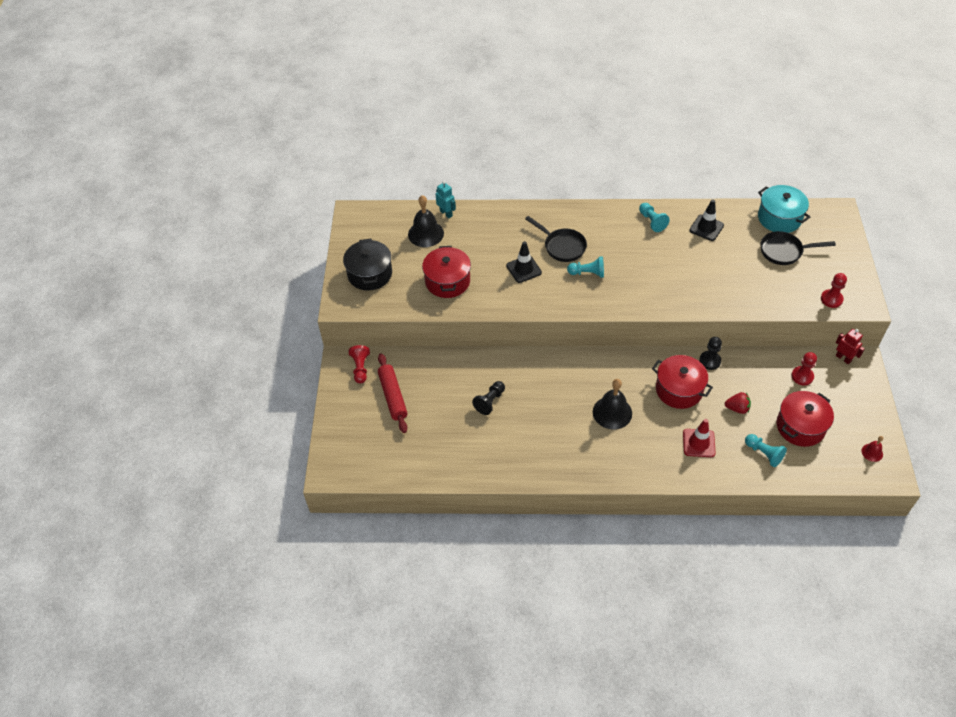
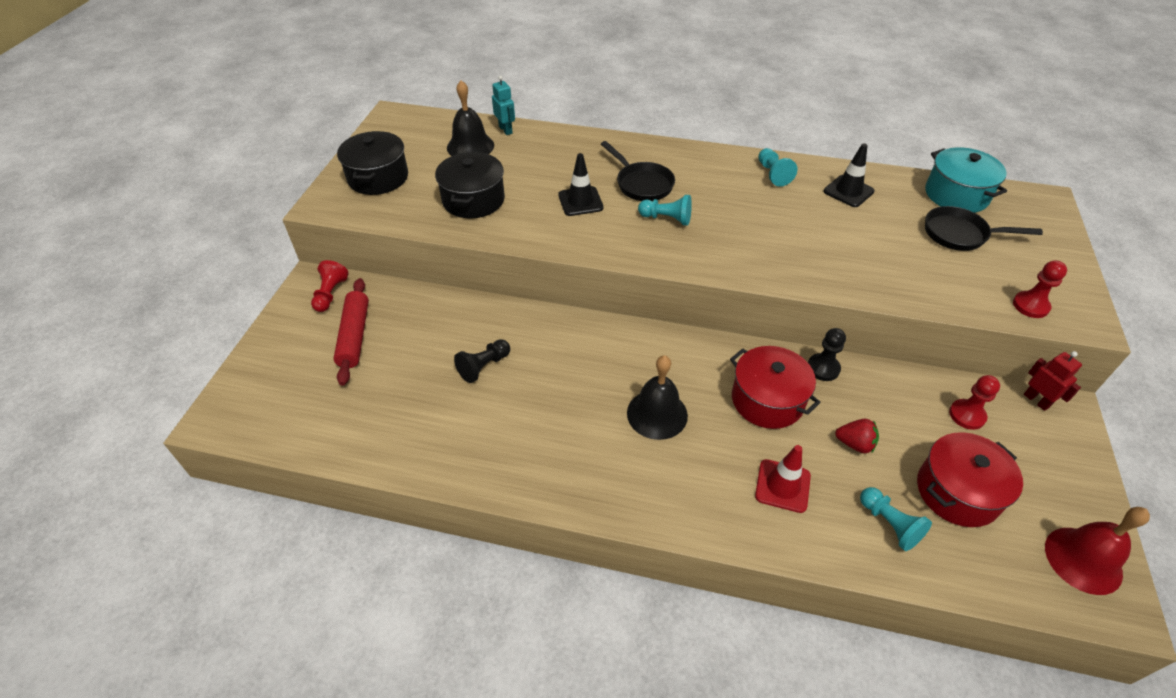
camera: 10 degrees right, 5 degrees down
red pot [422,246,471,298] -> black pot [435,152,505,218]
red bell [862,436,883,462] -> red bell [1045,507,1150,595], size x1.95

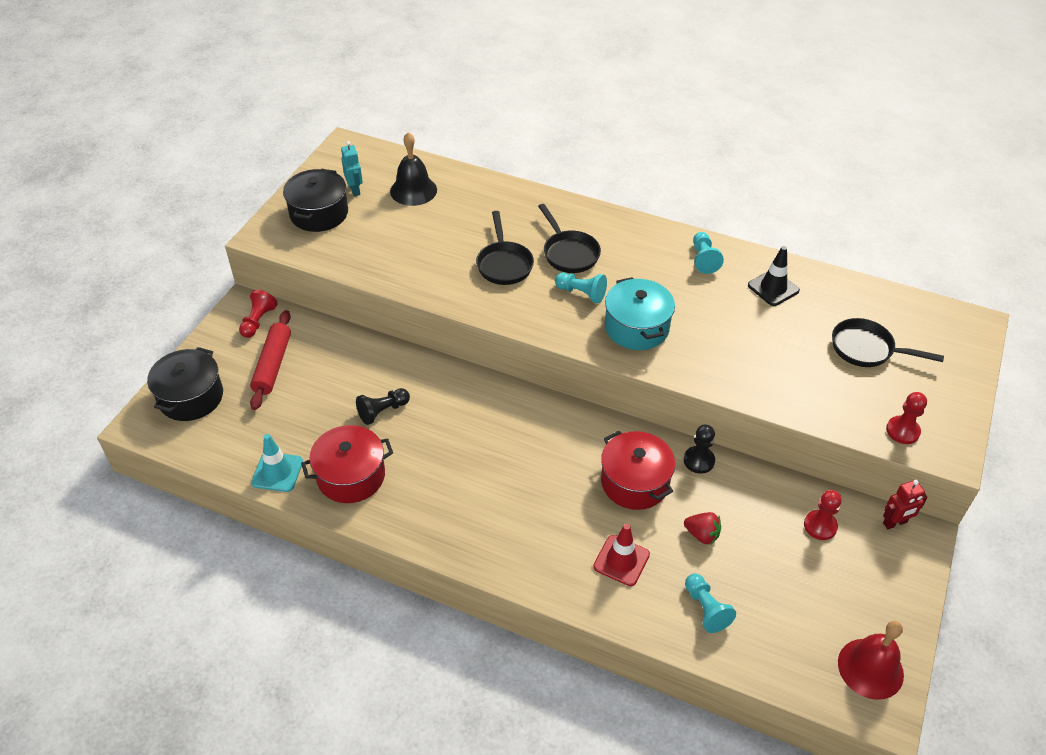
camera: 10 degrees right, 0 degrees up
black pot [435,152,505,218] -> black pot moved to [147,347,223,421]
turquoise robot [492,75,515,135] -> turquoise robot moved to [341,141,363,196]
black traffic cone [558,153,604,216] -> black pan [476,211,534,285]
black bell [627,355,688,440] -> none
red pot [917,432,1023,527] -> red pot moved to [301,425,393,503]
turquoise pot [925,147,1007,213] -> turquoise pot moved to [605,277,675,350]
red robot [1024,351,1082,411] -> red robot turned 90 degrees clockwise [883,480,928,529]
none -> turquoise traffic cone [251,434,303,492]

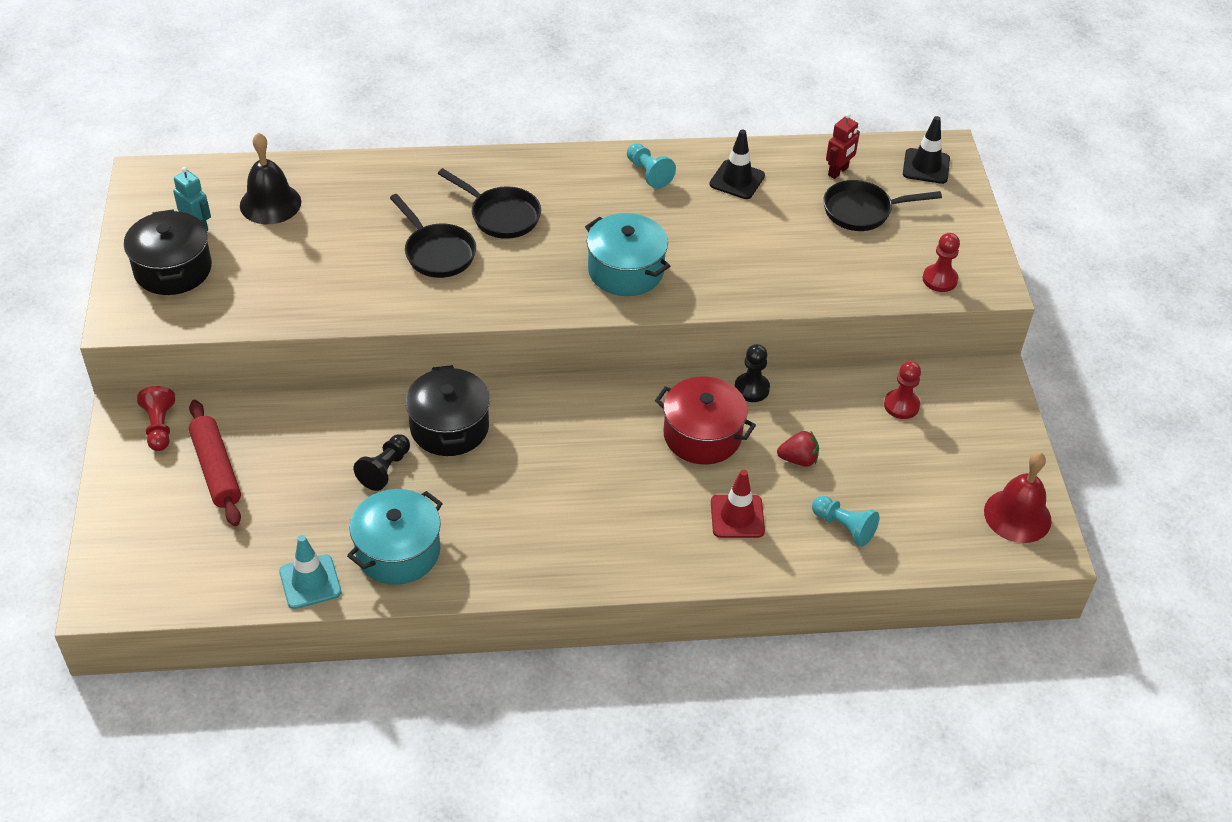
camera: 30 degrees left, 0 degrees up
black pot [147,347,223,421] -> black pot moved to [405,365,490,456]
red pot [301,425,393,503] -> turquoise pot [347,489,443,585]
turquoise pawn [555,272,607,304] -> none
red robot [883,480,928,529] -> red robot moved to [826,113,860,179]
none -> black traffic cone [903,116,950,184]

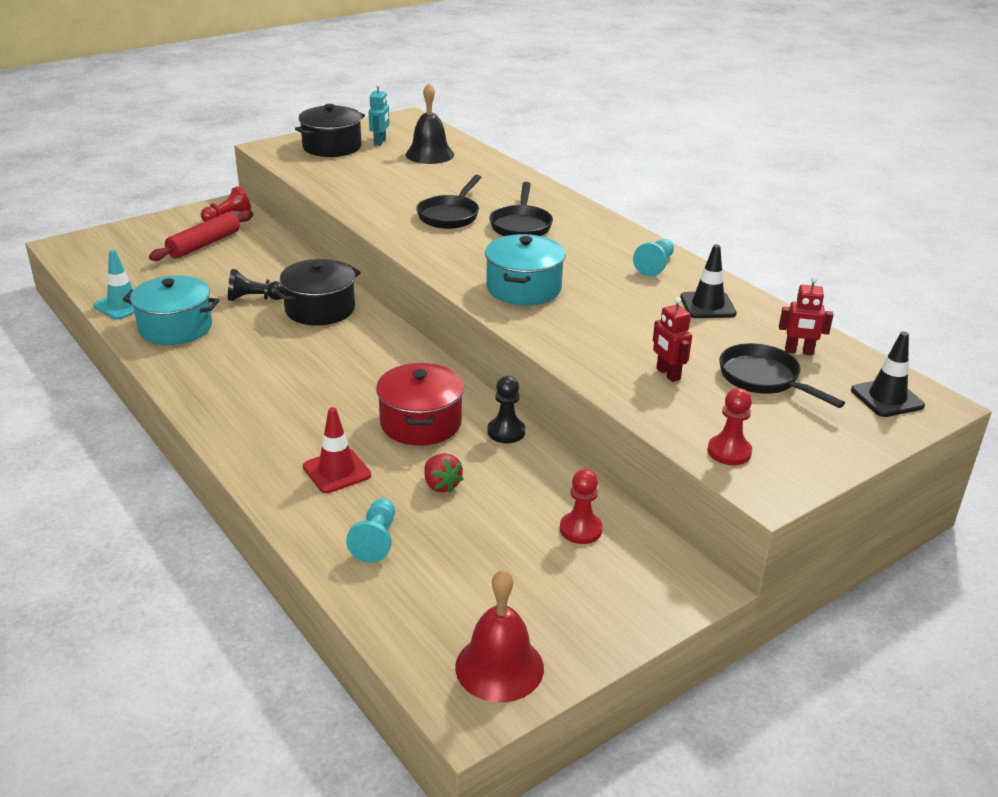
camera: 60 degrees right, 15 degrees down
none -> red robot [653,297,692,382]

